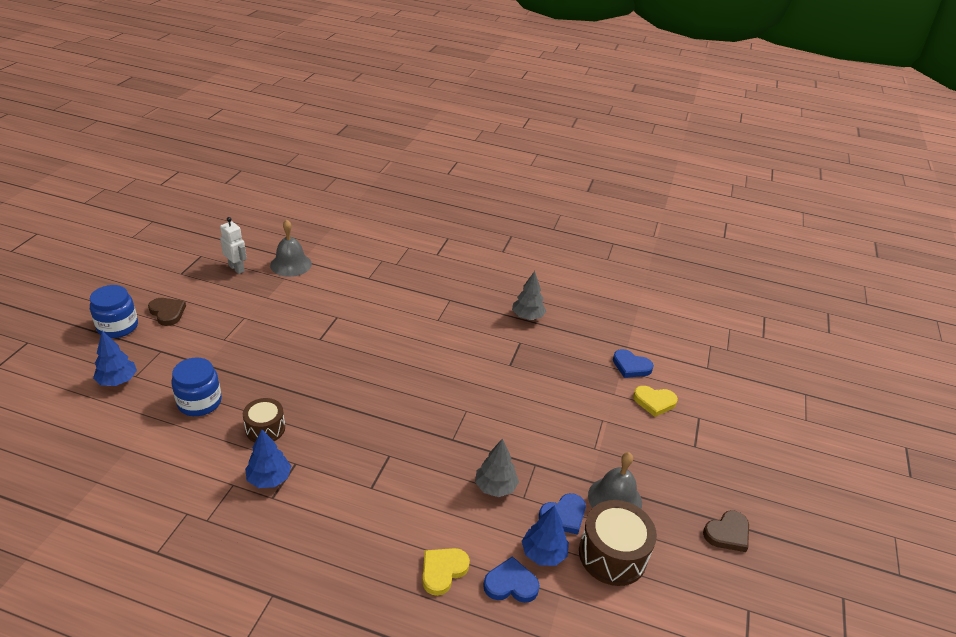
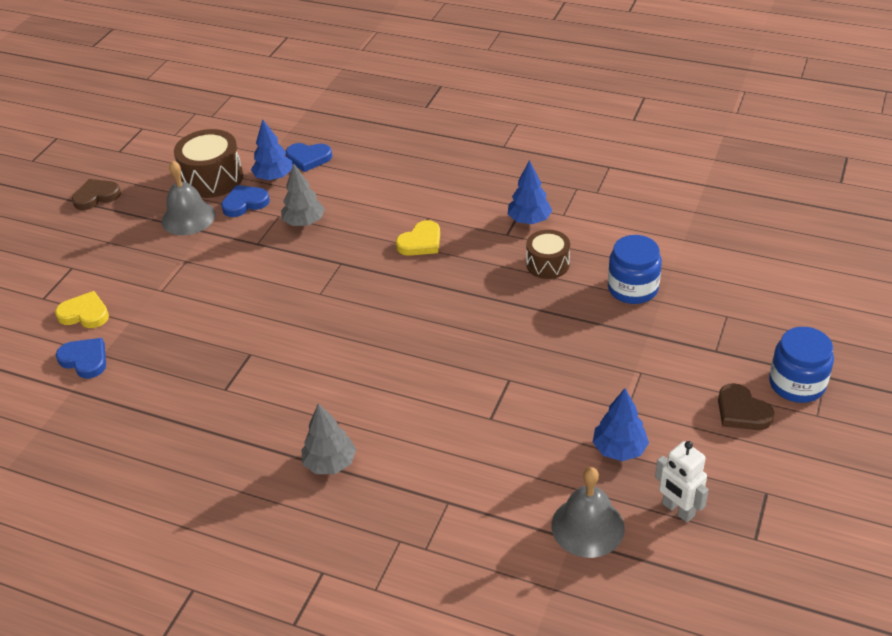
camera: 170 degrees left, 5 degrees up
blue tree [93,331,137,386] -> blue tree moved to [593,388,649,461]
yellow heart [422,548,470,596] -> yellow heart moved to [396,220,440,256]
grey tree [512,271,546,320] -> grey tree moved to [301,403,356,474]

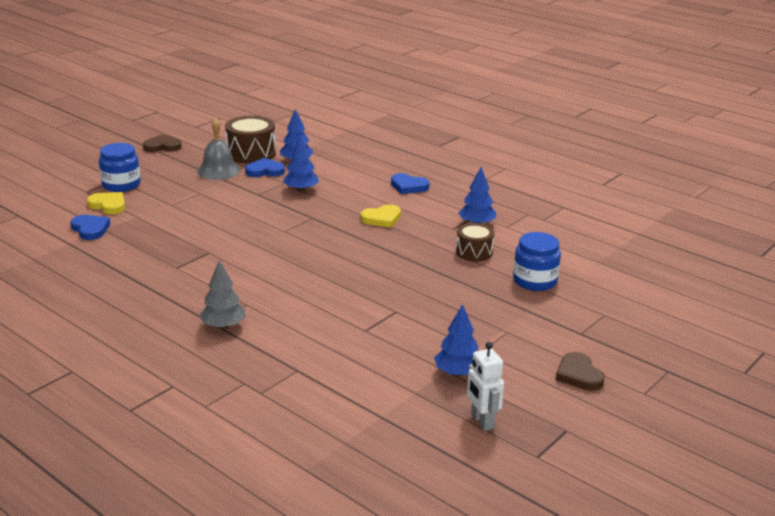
camera: 15 degrees right, 15 degrees down
grey tree [281,163,325,226] -> blue tree [283,135,319,192]
blue heart [286,143,332,172] -> blue heart moved to [391,173,429,194]
grey bell [551,467,625,558] -> none
blue jar [769,327,834,403] -> blue jar moved to [99,143,140,192]

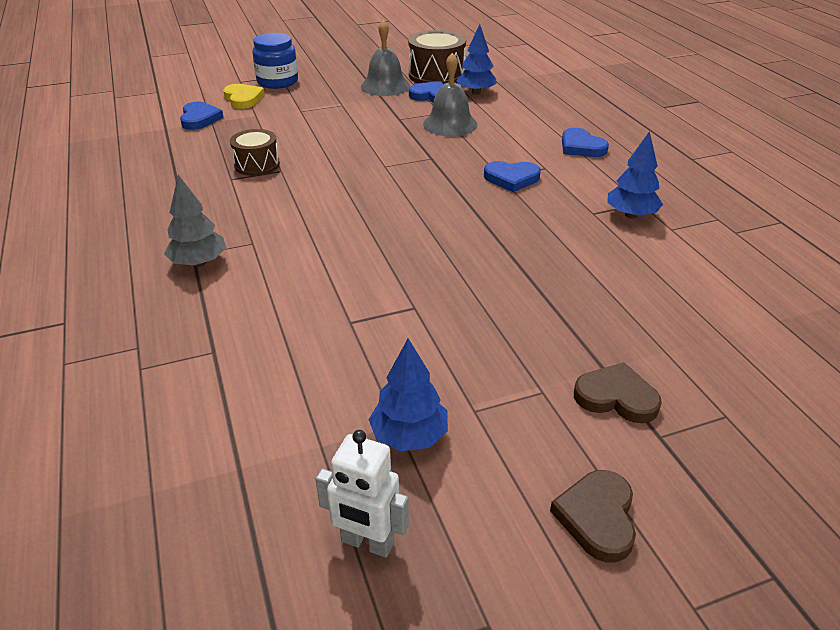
camera: 30 degrees right, 10 degrees up
brown heart [143,134,182,152] -> brown heart moved to [574,362,662,423]
blue tree [283,135,319,192] -> grey bell [423,53,477,136]
yellow heart [360,204,401,228] -> blue heart [484,161,541,192]
brown drum [456,223,494,261] -> brown drum moved to [230,129,280,176]
white robot [467,342,504,431] -> white robot turned 75 degrees counterclockwise [316,430,409,558]
blue jar [513,232,561,291] -> none

